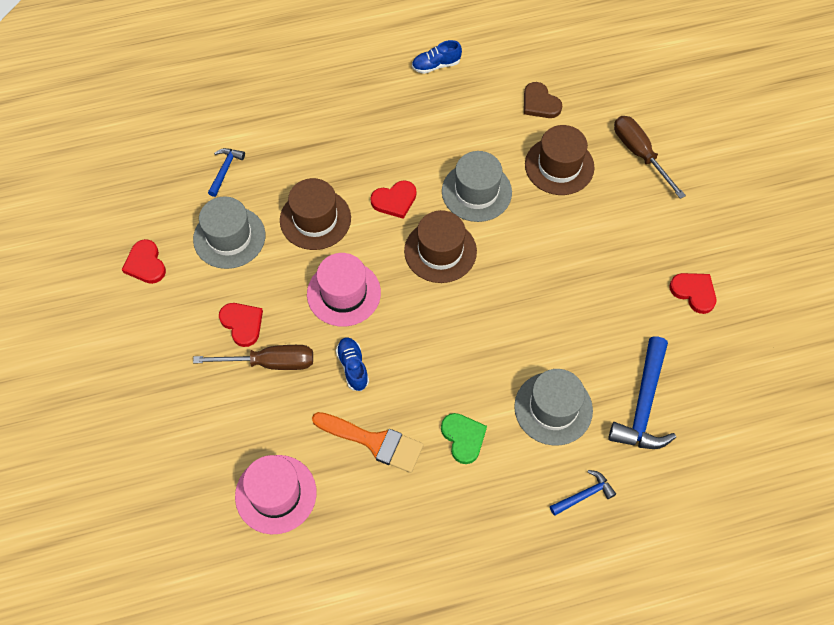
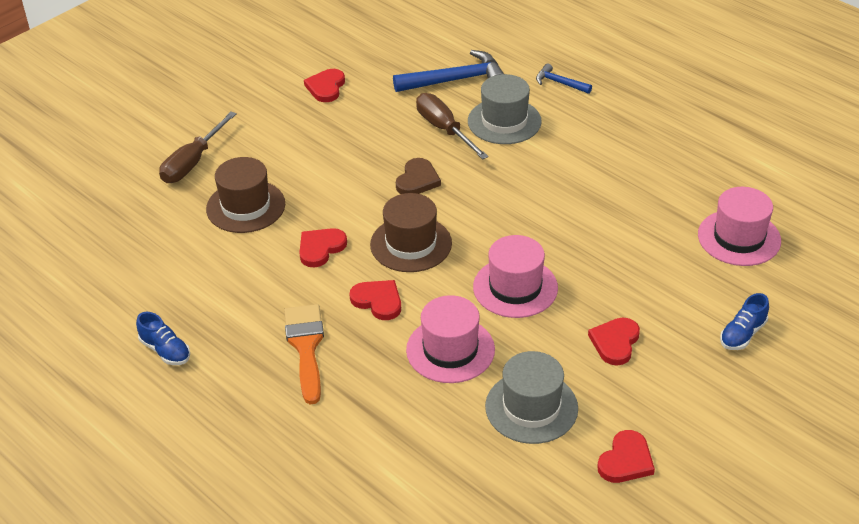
camera: 120 degrees left, 20 degrees down
brown screwdriver [193,345,313,370] -> brown screwdriver moved to [416,93,489,160]
blue hammer [208,148,245,197] -> none
brown hat [280,178,351,250] -> pink hat [406,295,495,383]
orange brush [312,412,424,473] -> orange brush moved to [284,304,324,404]
blue shoe [336,337,369,391] -> blue shoe moved to [720,293,769,350]
green heart [441,413,487,464] -> none
grey hat [442,151,512,222] -> red heart [299,228,347,267]
brown heart [524,82,562,118] -> brown heart moved to [396,158,441,194]

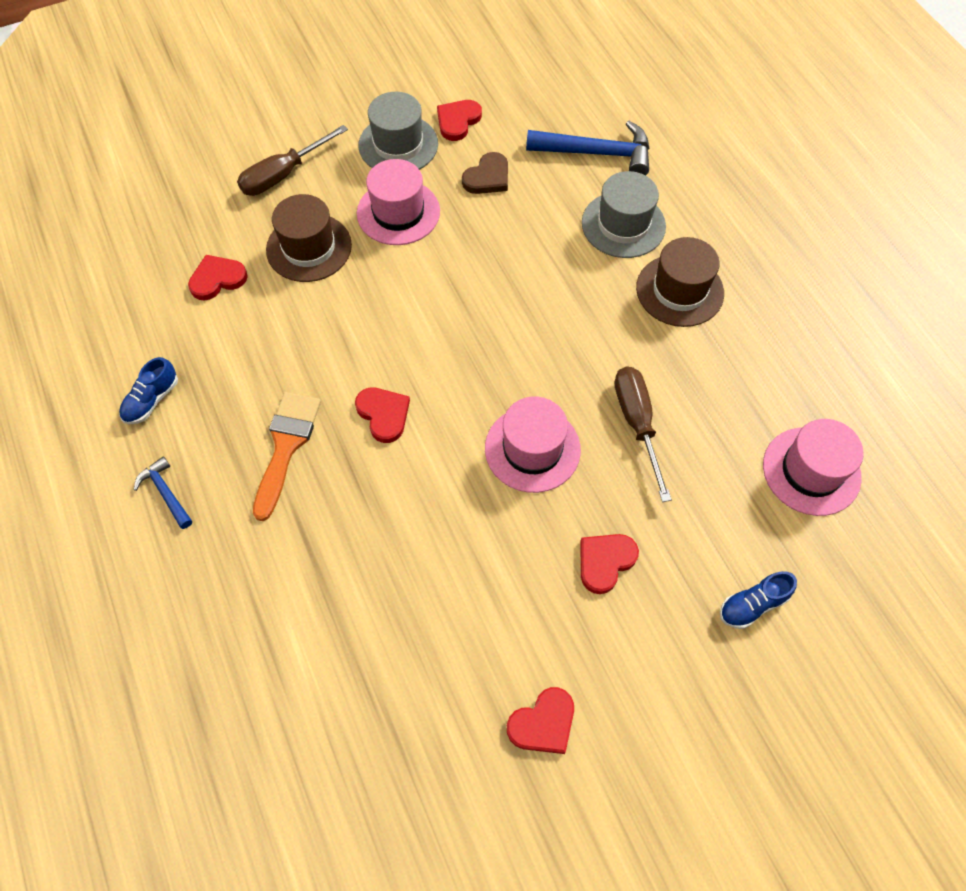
camera: 20 degrees right, 20 degrees up
blue shoe [136,312,190,365] -> blue shoe turned 60 degrees clockwise [119,357,178,424]
red heart [299,228,347,267] -> red heart moved to [188,255,248,300]
brown hat [370,193,452,272] -> brown hat moved to [636,237,724,327]
brown heart [396,158,441,194] -> brown heart moved to [462,152,508,194]
pink hat [406,295,495,383] -> pink hat moved to [357,159,440,245]
brown screwdriver [416,93,489,160] -> brown screwdriver moved to [615,367,672,502]
grey hat [485,351,578,444] -> grey hat moved to [358,92,438,170]
blue hammer [536,63,592,94] -> blue hammer moved to [134,456,192,529]

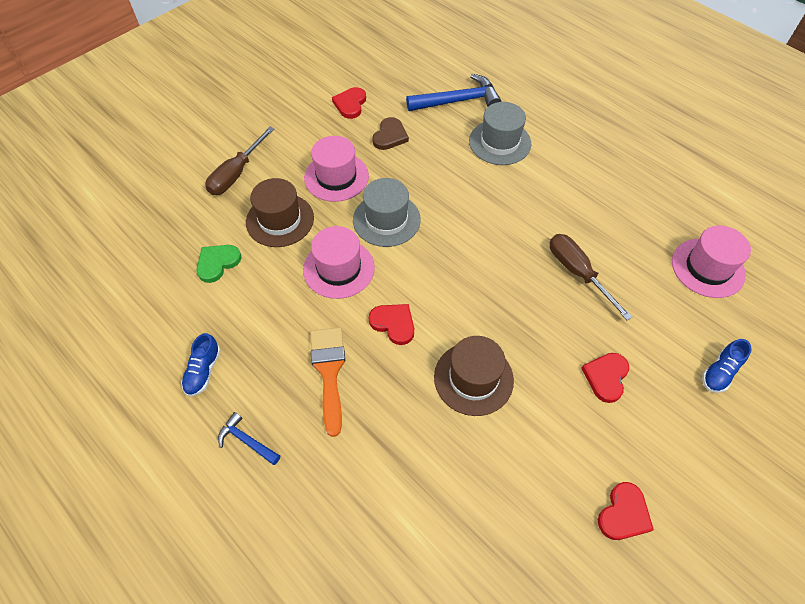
camera: 20 degrees left, 5 degrees down
red heart [188,255,248,300] -> green heart [196,245,241,283]
grey hat [358,92,438,170] -> grey hat moved to [353,178,421,247]
pink hat [485,397,581,493] -> pink hat moved to [303,226,375,299]
brown hat [636,237,724,327] -> brown hat moved to [434,336,514,416]

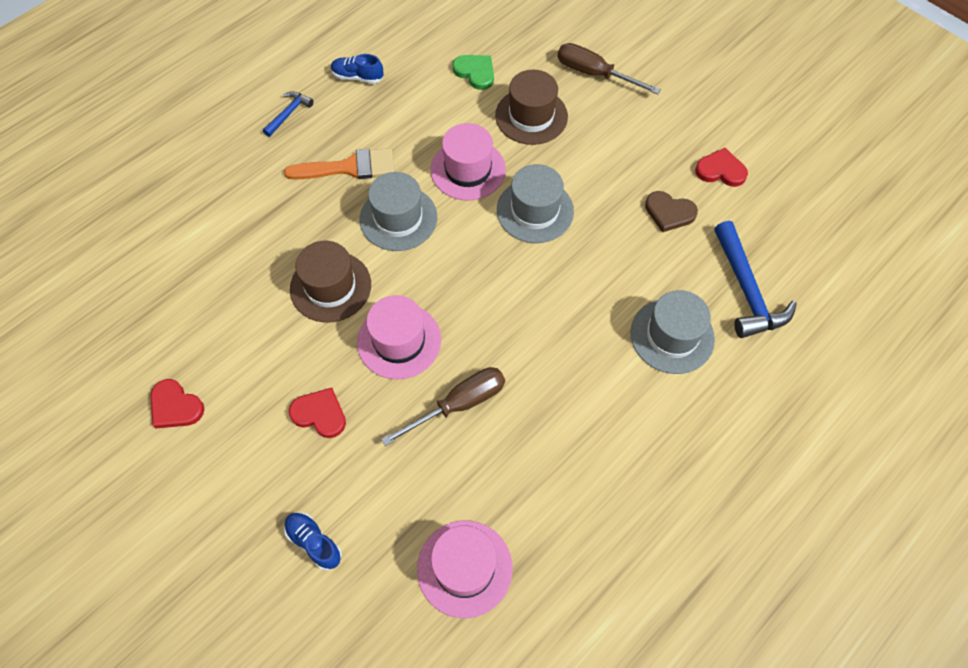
camera: 90 degrees right, 5 degrees up
pink hat [304,136,369,202] -> pink hat moved to [357,295,441,379]
red heart [369,304,414,345] -> grey hat [360,172,437,251]

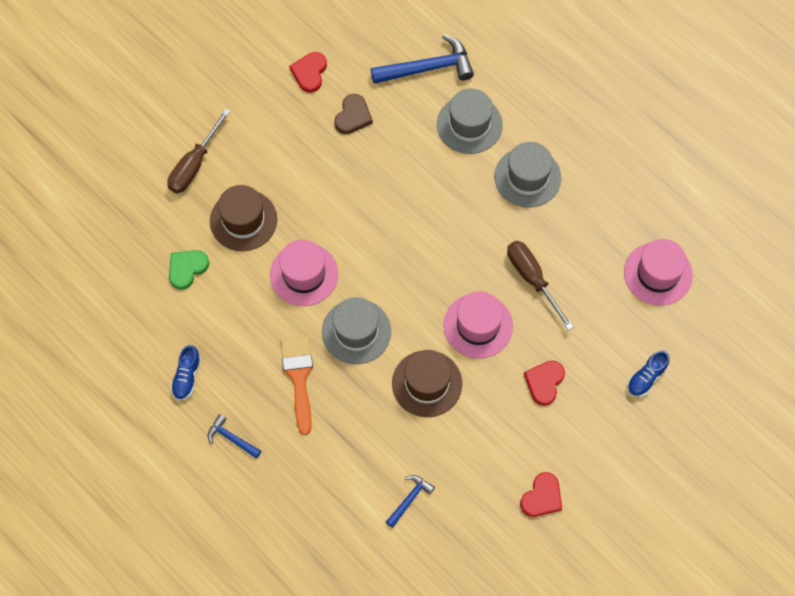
camera: 90 degrees left, 5 degrees up
grey hat [497,164,574,243] -> grey hat moved to [495,142,561,207]
none -> blue hammer [386,475,435,528]

